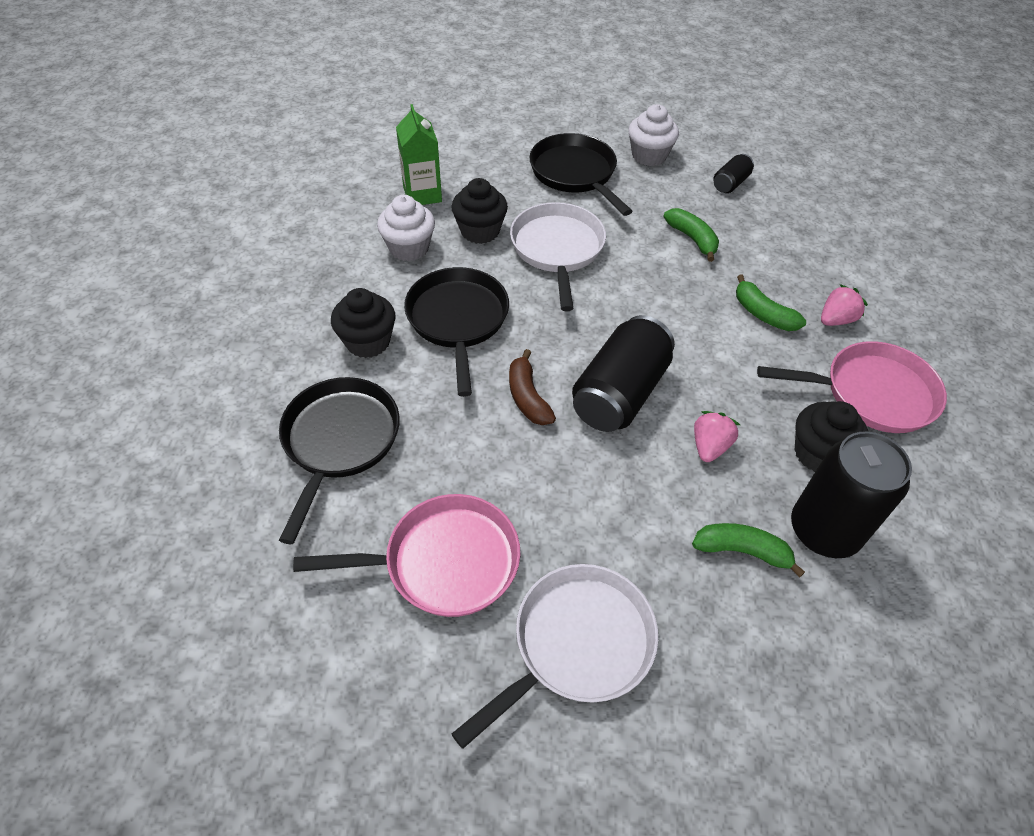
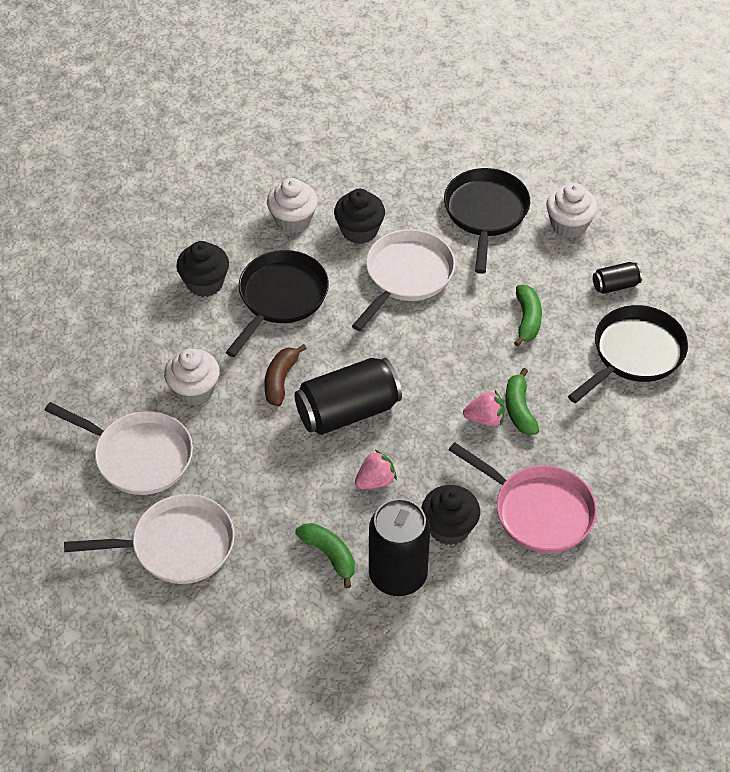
camera: 35 degrees right, 0 degrees up
black pan [279,377,400,544] -> black pan moved to [568,305,688,403]
pink pan [293,494,520,617] -> white pan [44,402,193,495]
green carton [396,104,442,205] -> none
pink strawberry [821,284,868,326] -> pink strawberry moved to [463,390,505,427]
none -> white cupcake [164,348,220,406]

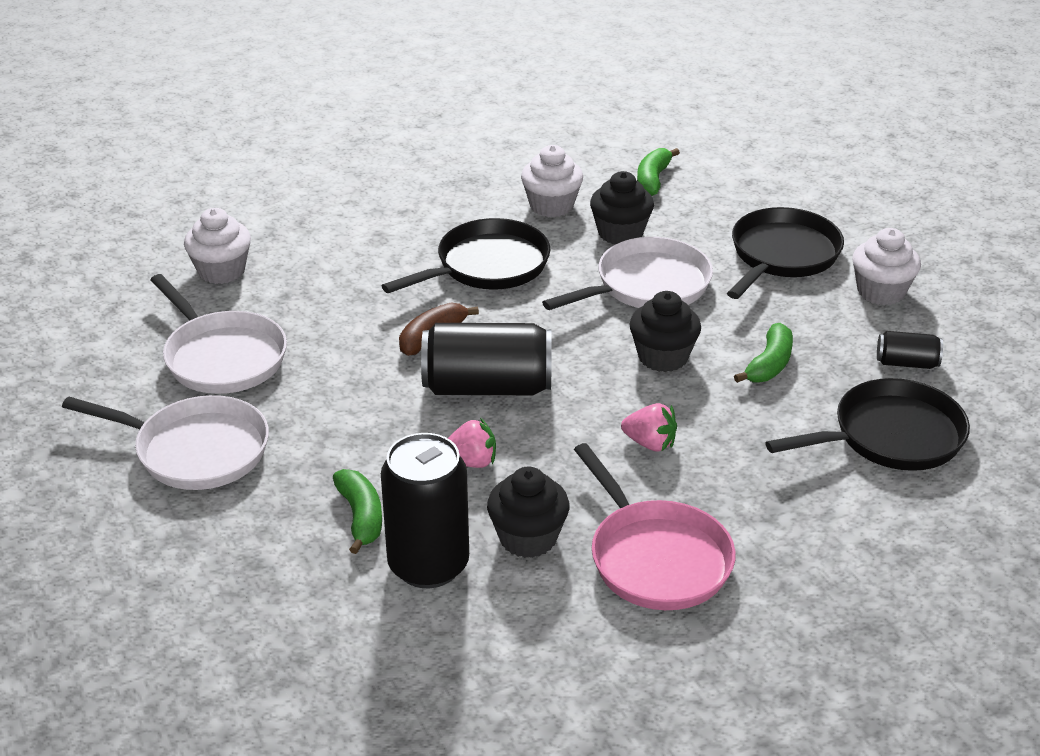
camera: 25 degrees right, 15 degrees down
white cupcake [164,348,220,406] -> white cupcake moved to [184,208,251,284]
black cupcake [176,241,229,297] -> black cupcake moved to [630,291,701,372]
green banana [505,368,539,435] -> green banana moved to [637,148,680,196]

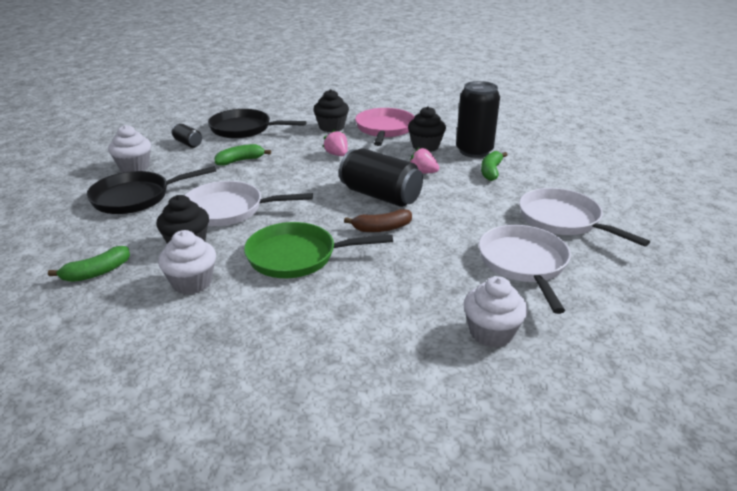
camera: 145 degrees left, 5 degrees down
black pan [382,218,550,293] -> green pan [244,222,393,278]
black cupcake [630,291,701,372] -> black cupcake moved to [313,89,349,132]

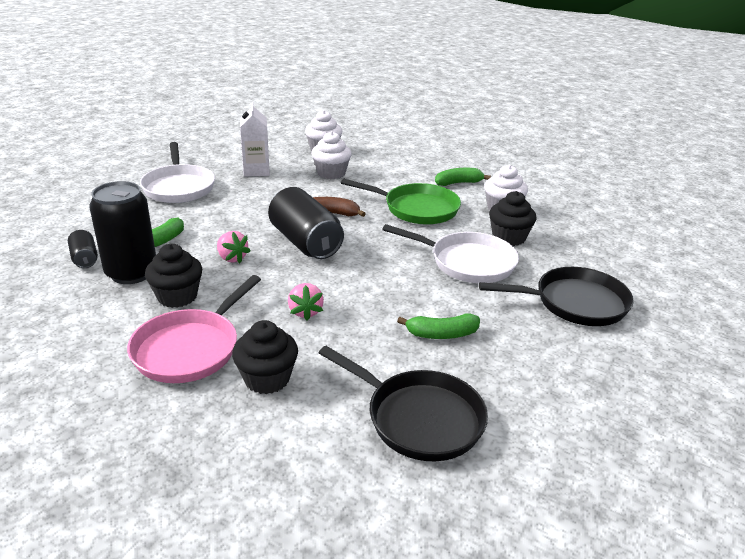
camera: 160 degrees left, 0 degrees up
green banana [48,246,130,282] -> green banana moved to [435,168,491,186]
white cupcake [108,125,151,172] -> white cupcake moved to [312,131,352,179]
black can [172,124,202,148] -> black can moved to [68,230,98,268]
white pan [479,225,571,314] -> white carton [240,102,270,177]

